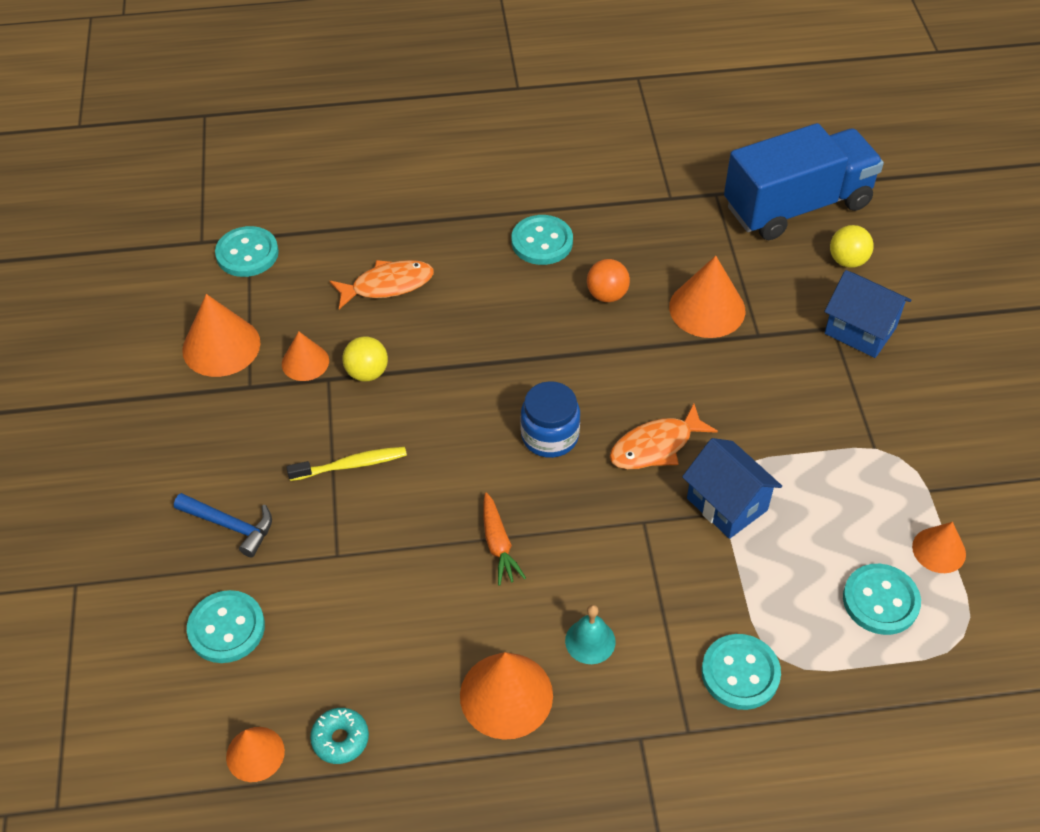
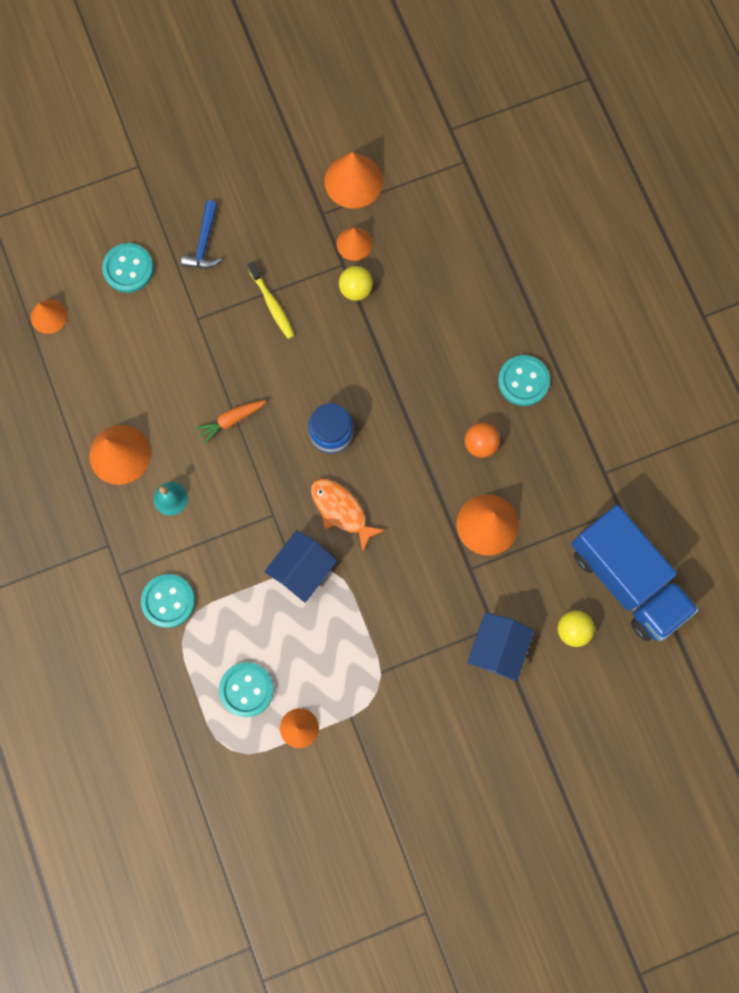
camera: 75 degrees right, 25 degrees up
turquoise button [215,226,279,277] -> none
turquoise donut [310,708,369,764] -> none
orange fish [330,260,434,309] -> none

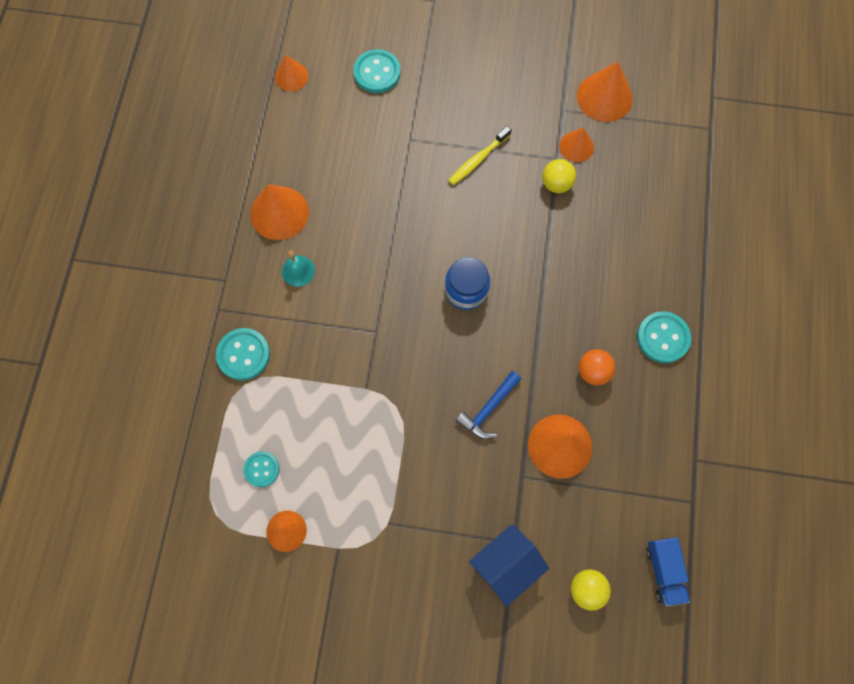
camera: 30 degrees right, 5 degrees down
blue hammer [181,201,222,268] -> blue hammer moved to [456,371,521,439]
orange carrot [194,400,266,445] -> none
turquoise button [219,662,274,717] -> turquoise button [243,451,280,487], size x0.64
yellow toothbrush [247,262,294,339] -> yellow toothbrush turned 45 degrees clockwise [448,126,512,185]
blue house [264,530,337,603] -> none
orange fish [311,479,385,552] -> none
blue truck [571,505,699,641] -> blue truck [646,537,690,607], size x0.45

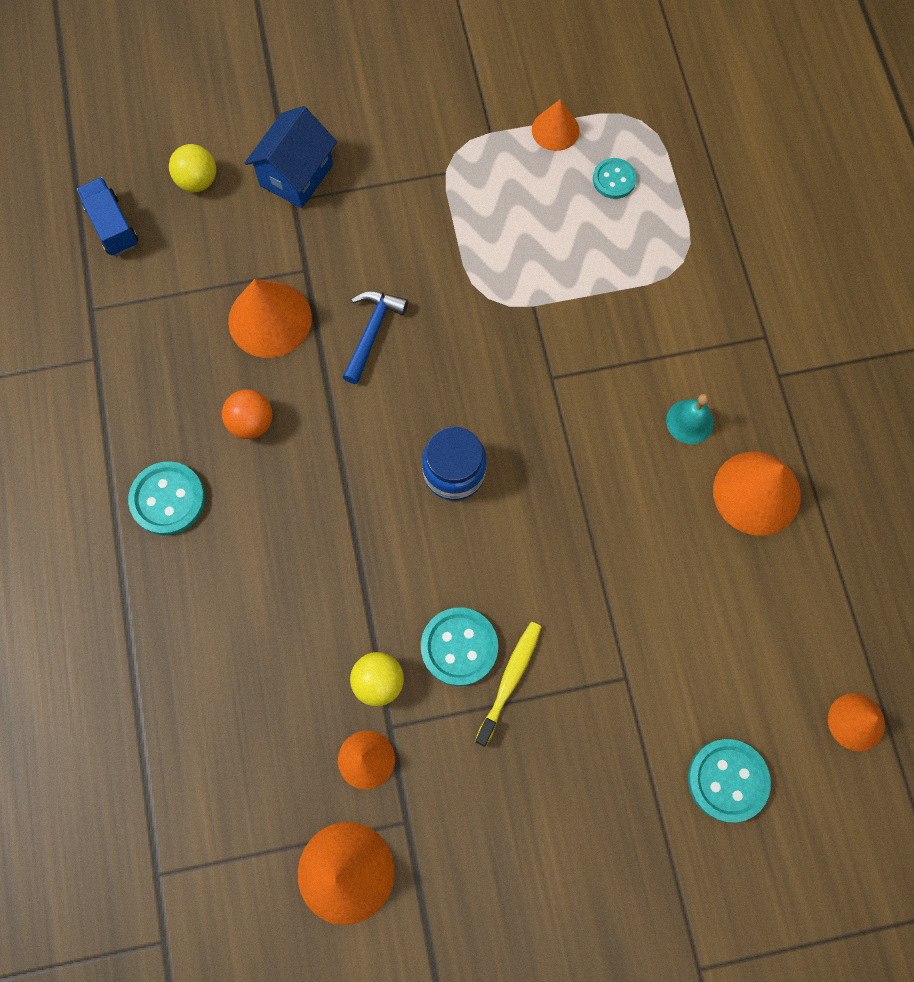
camera: 160 degrees right, 0 degrees up
turquoise button [216,328,270,380] -> turquoise button moved to [421,607,498,686]

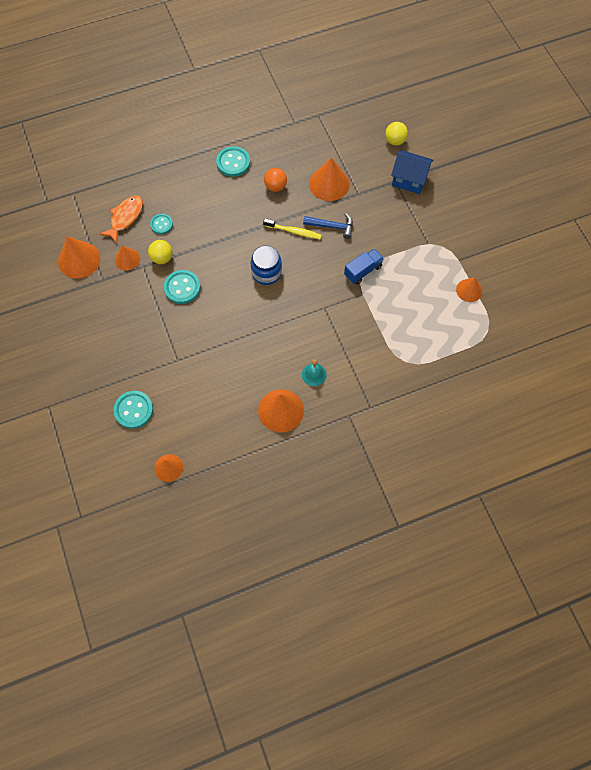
camera: 80 degrees right, 5 degrees down
blue truck [77,177,138,256] -> blue truck moved to [344,248,384,284]
yellow toothbrush [475,622,541,747] -> yellow toothbrush moved to [263,218,322,239]
turquoise button [593,158,637,199] -> turquoise button moved to [150,214,173,234]
none -> orange fish [99,195,143,243]

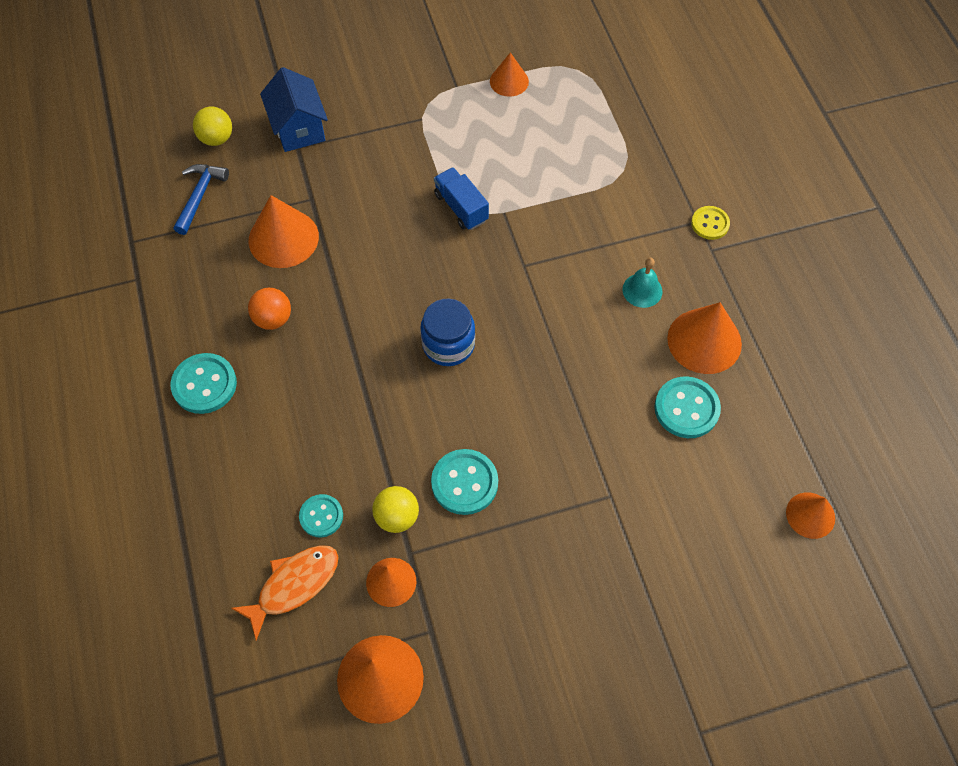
camera: 85 degrees left, 5 degrees down
orange fish [99,195,143,243] -> orange fish turned 105 degrees clockwise [231,545,339,641]
turquoise button [113,391,153,429] -> turquoise button moved to [655,376,721,438]
yellow toothbrush [263,218,322,239] -> none
blue hammer [303,213,353,239] -> blue hammer moved to [174,164,229,235]
blue house [391,150,433,194] -> blue house turned 45 degrees counterclockwise [260,67,328,152]
none -> yellow button [691,206,730,240]

